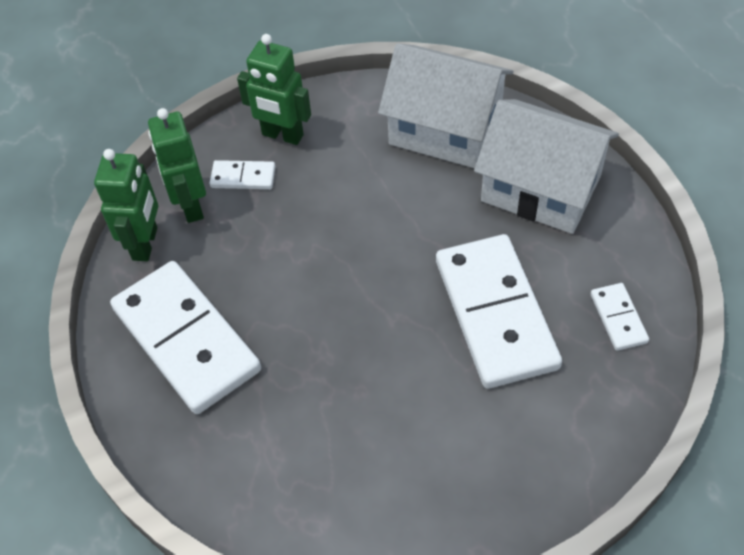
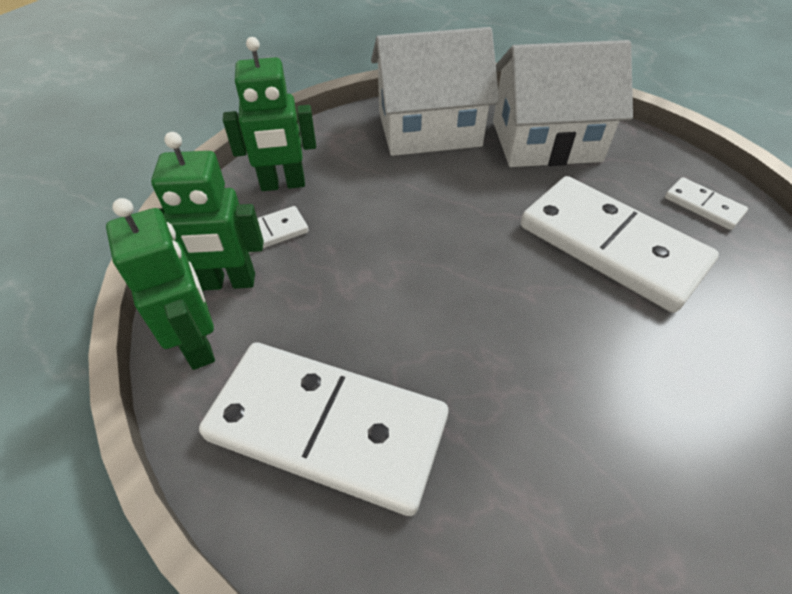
camera: 35 degrees left, 5 degrees down
green robot [148,108,206,223] -> green robot turned 45 degrees counterclockwise [151,132,264,290]

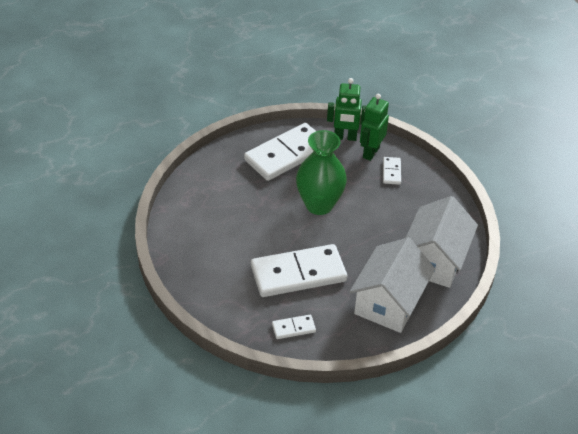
camera: 120 degrees right, 5 degrees down
green robot [223,37,316,191] -> none
none -> green vase [296,130,347,215]

